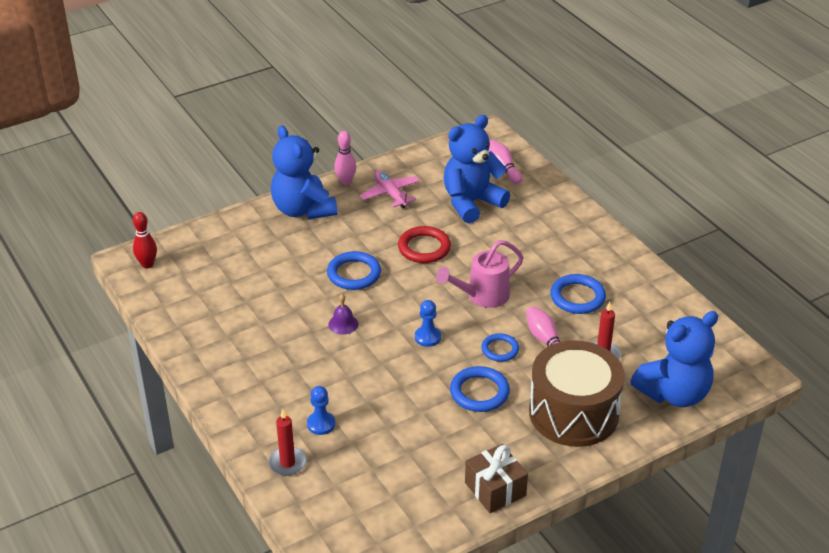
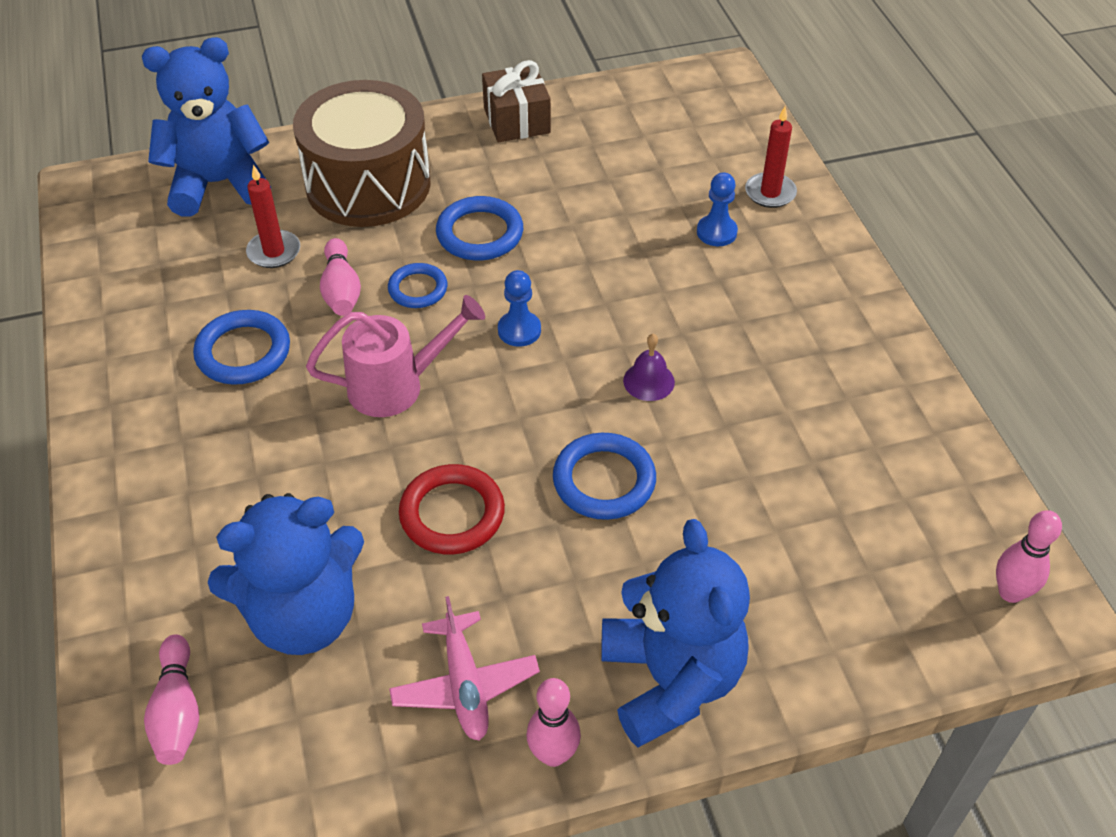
camera: 165 degrees left, 10 degrees up
red bowling pin [133,212,157,268] -> pink bowling pin [996,510,1062,603]

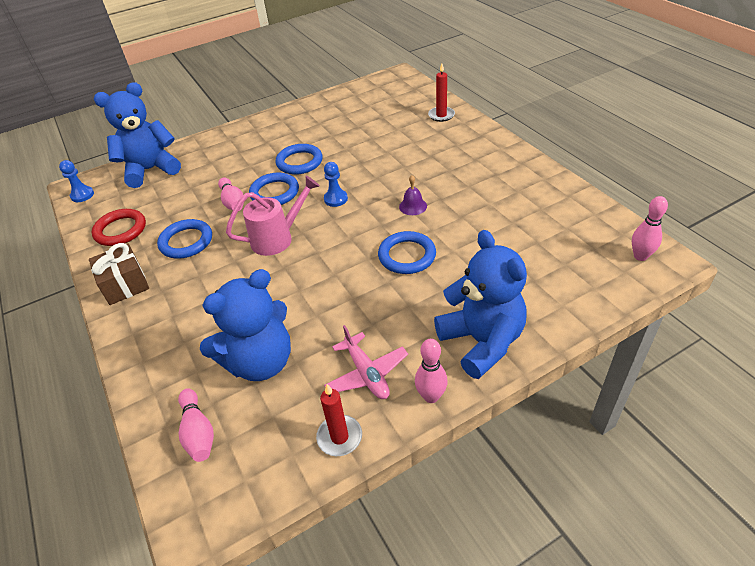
camera: 10 degrees left, 5 degrees down
red candle [246,165,300,268] -> red candle moved to [316,384,362,456]
brown drum [293,80,431,227] -> none
blue ring [388,263,447,308] -> blue ring [249,173,299,205], size x1.52
red ring [399,464,505,554] -> red ring moved to [92,209,146,246]
brown gift [482,60,551,142] -> brown gift moved to [89,243,149,305]
blue pawn [697,172,738,246] -> blue pawn moved to [59,160,94,202]

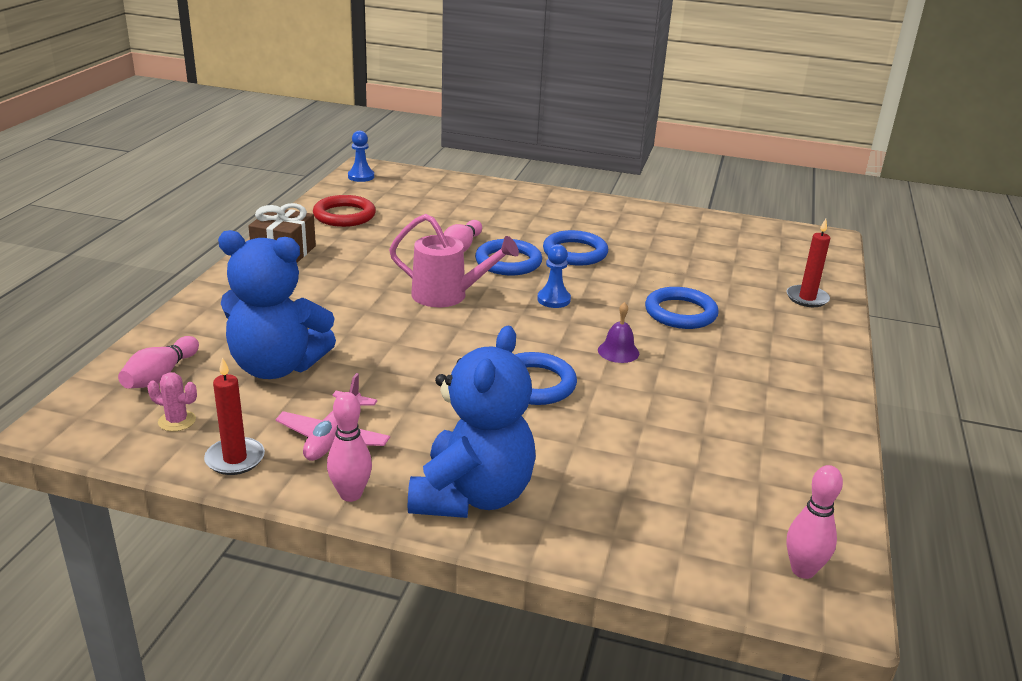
camera: 40 degrees right, 15 degrees down
blue teddy bear [94,82,181,188] -> none
blue ring [157,219,212,258] -> blue ring moved to [645,287,719,329]
none -> pink cactus [147,372,197,432]

